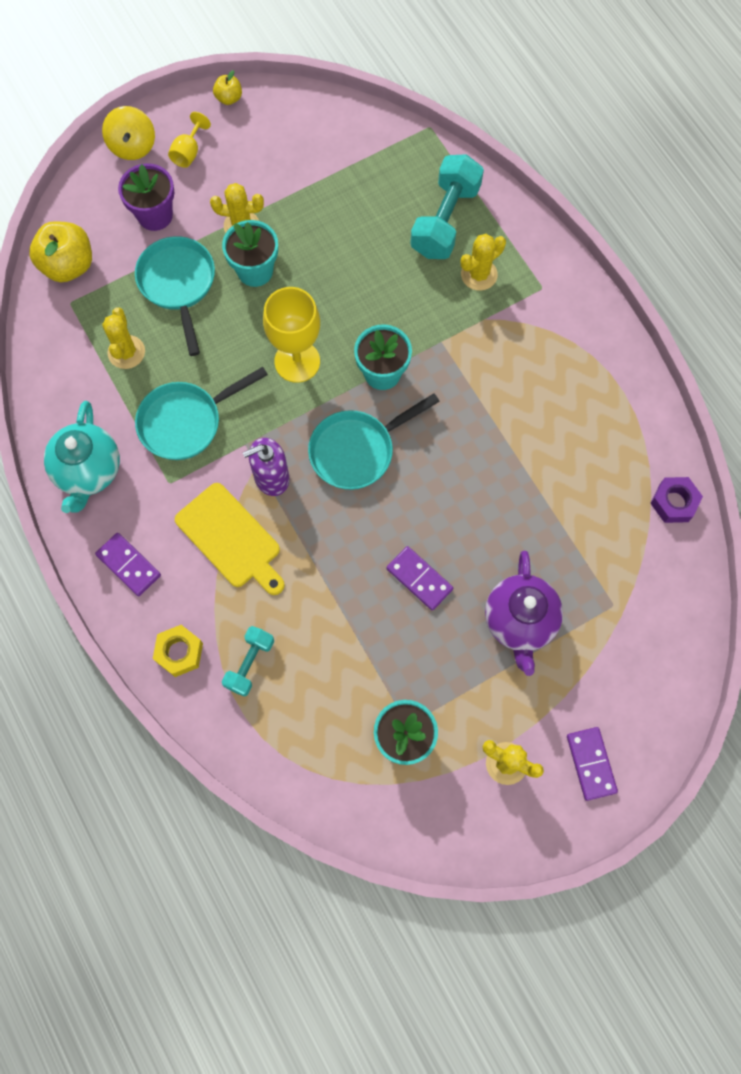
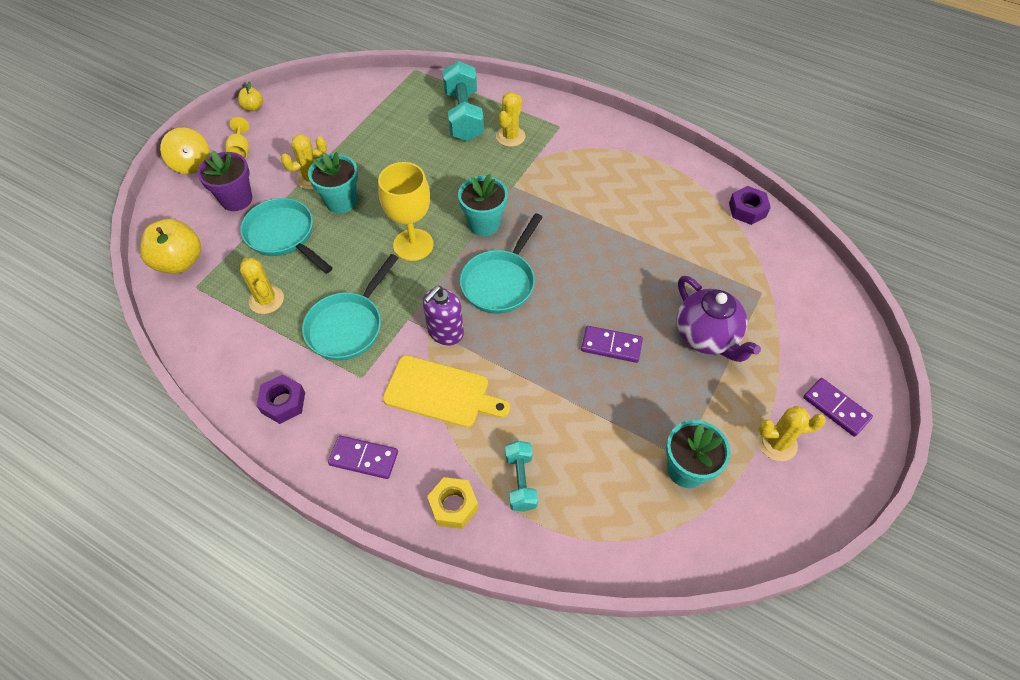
camera: 30 degrees left, 15 degrees down
turquoise teapot [44,401,120,513] -> purple nut [256,375,305,424]

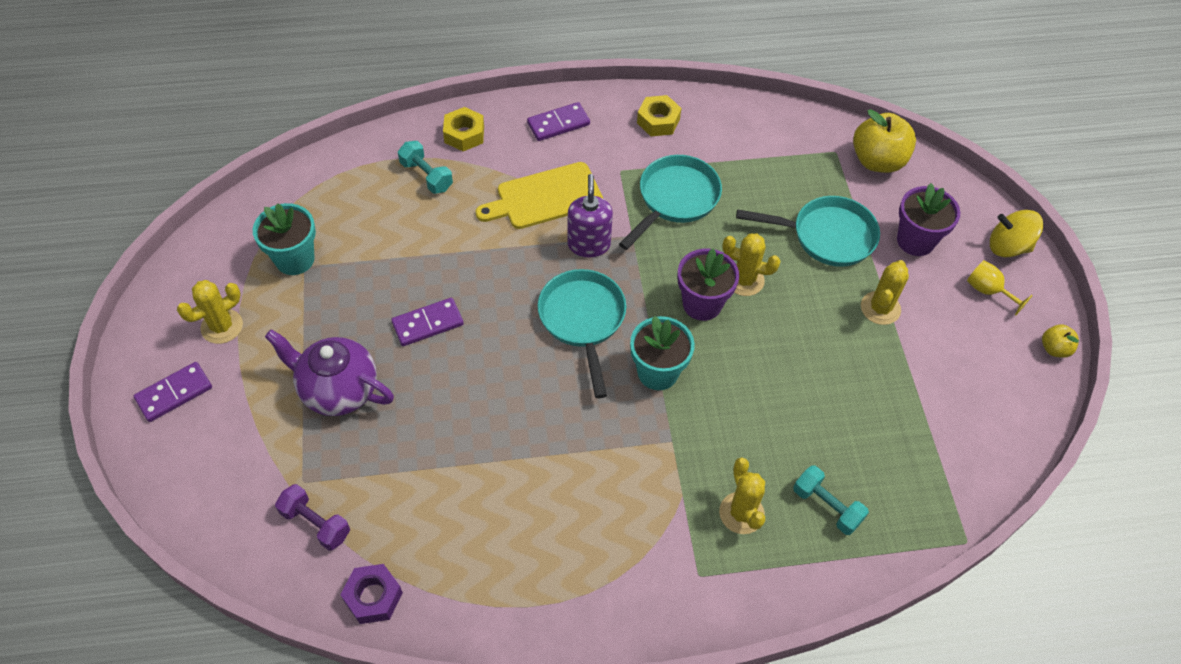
camera: 140 degrees right, 0 degrees up
yellow cactus [240,258,284,314] -> yellow cactus moved to [722,233,781,296]
purple nut [256,375,305,424] -> yellow nut [637,95,681,136]
turquoise pan [302,254,398,361] -> turquoise pan turned 45 degrees clockwise [619,155,722,250]
turquoise flower pot [308,152,358,213] -> none
yellow goblet [378,162,434,261] -> purple flower pot [677,249,739,321]
turquoise dumbbell [442,61,484,141] -> turquoise dumbbell [793,465,869,535], size x0.58
purple domino [803,378,873,437] -> purple domino turned 45 degrees counterclockwise [134,362,212,422]
none -> purple dumbbell [275,484,350,551]

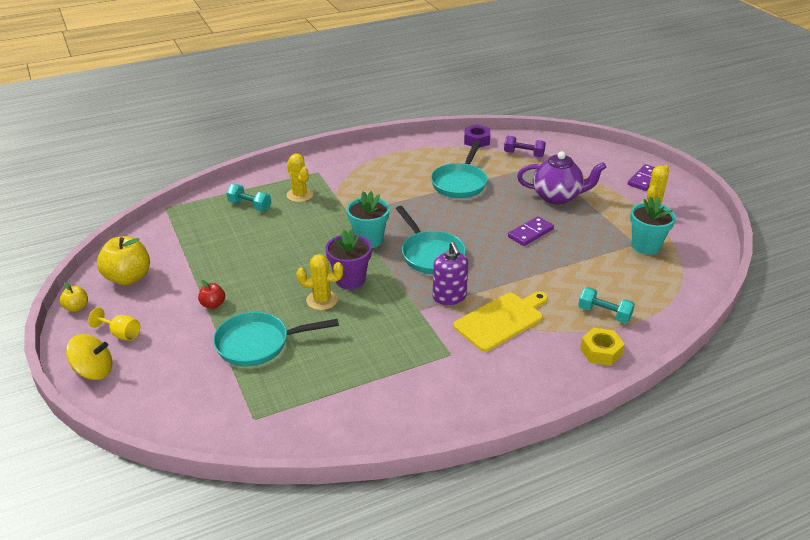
camera: 165 degrees right, 20 degrees down
purple domino [527,102,590,141] -> none
turquoise pan [619,155,722,250] -> turquoise pan moved to [431,141,488,198]
yellow nut [637,95,681,136] -> none
yellow apple [853,109,916,173] -> yellow apple moved to [97,236,150,285]
yellow cactus [861,260,909,325] -> red apple [198,280,225,309]
purple flower pot [897,183,960,256] -> none

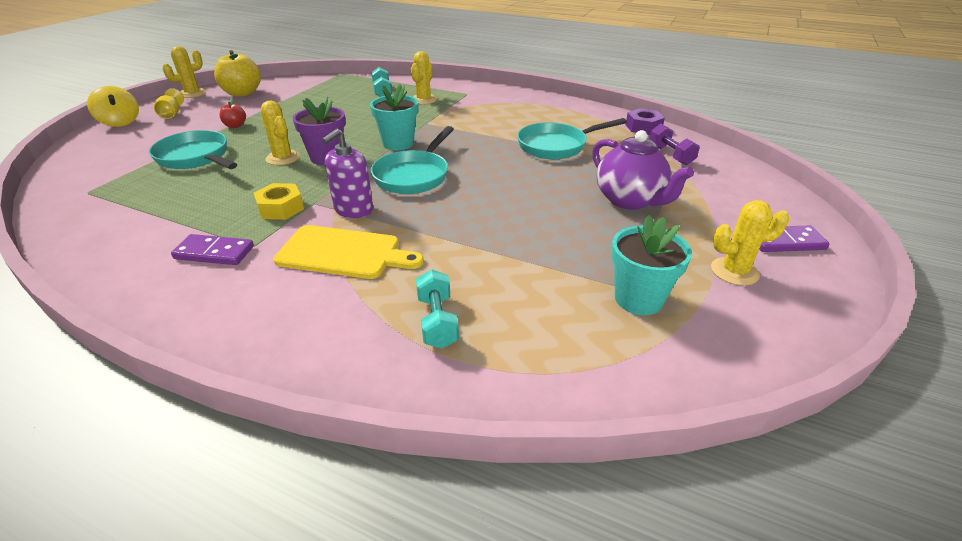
camera: 50 degrees right, 0 degrees up
yellow apple [60,282,88,312] -> yellow cactus [162,46,206,98]
purple domino [508,216,554,246] -> purple domino moved to [171,234,254,265]
yellow nut [580,327,625,366] -> yellow nut moved to [254,183,304,220]

